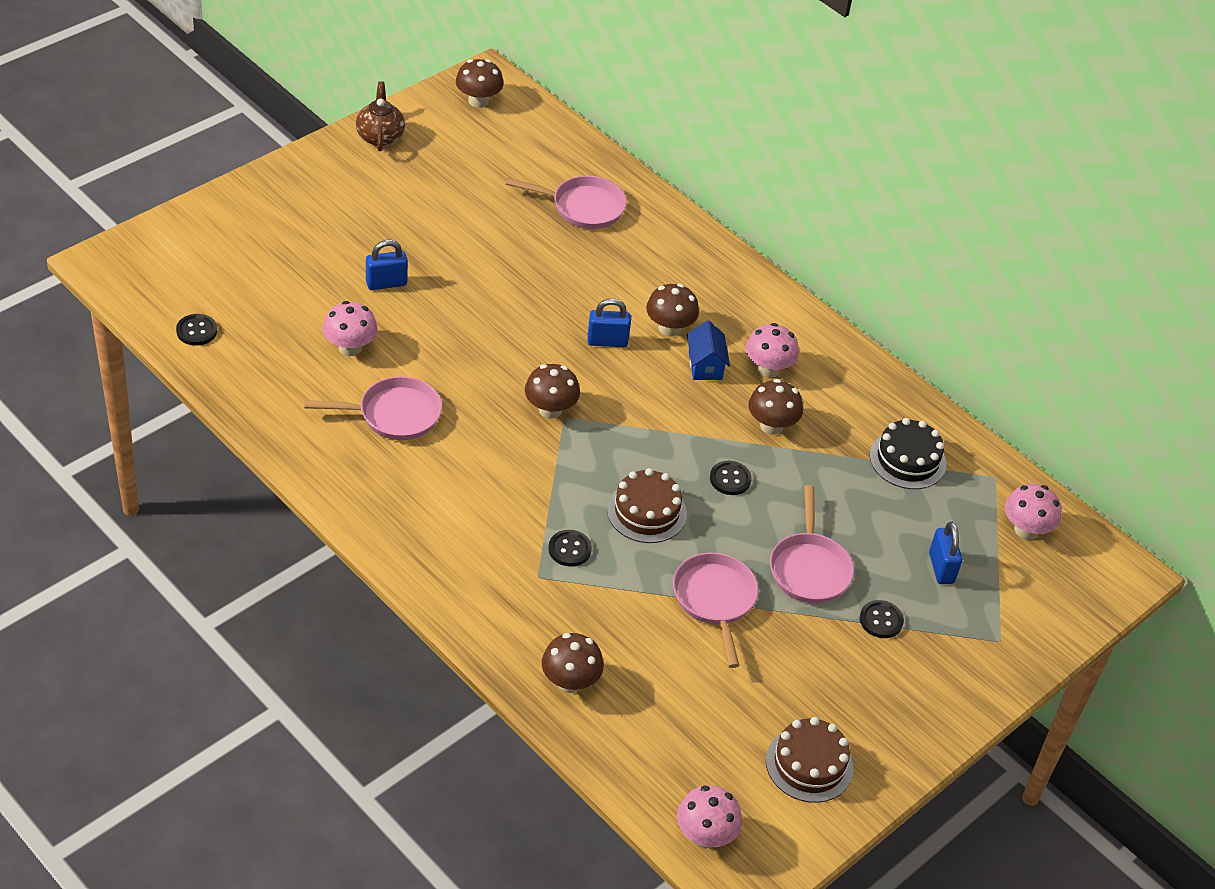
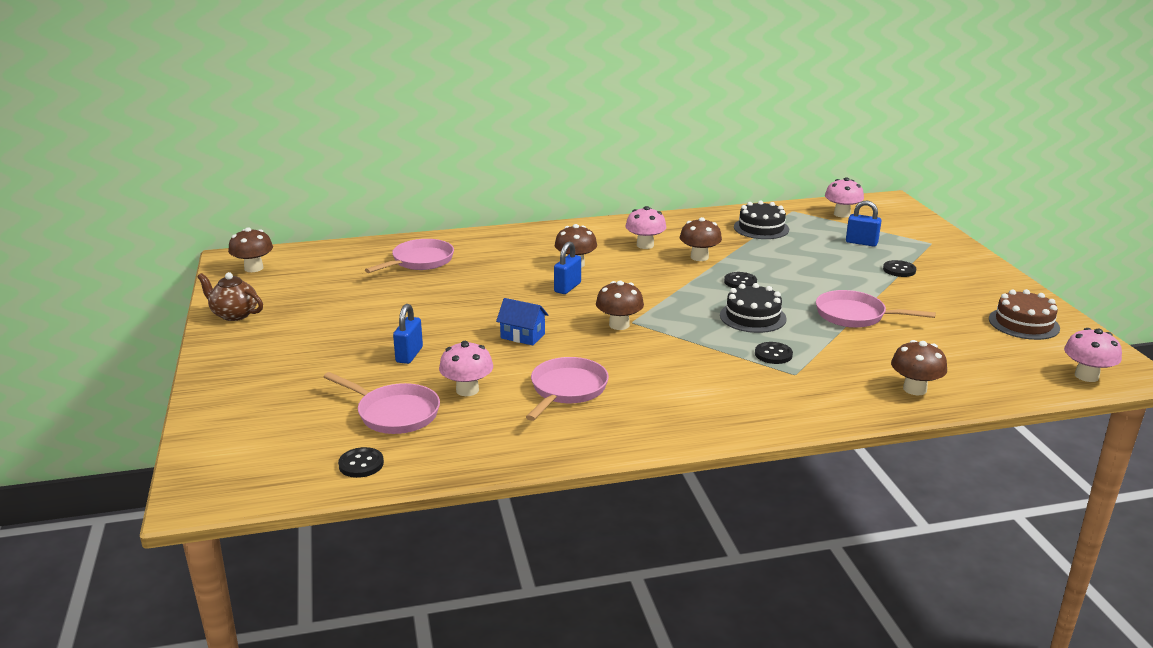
camera: 55 degrees left, 20 degrees down
brown cake [607,468,687,543] -> black cake [720,283,786,333]
blue house [687,320,730,380] -> blue house moved to [496,298,548,346]
pink pan [770,485,854,603] -> pink pan moved to [324,372,440,434]

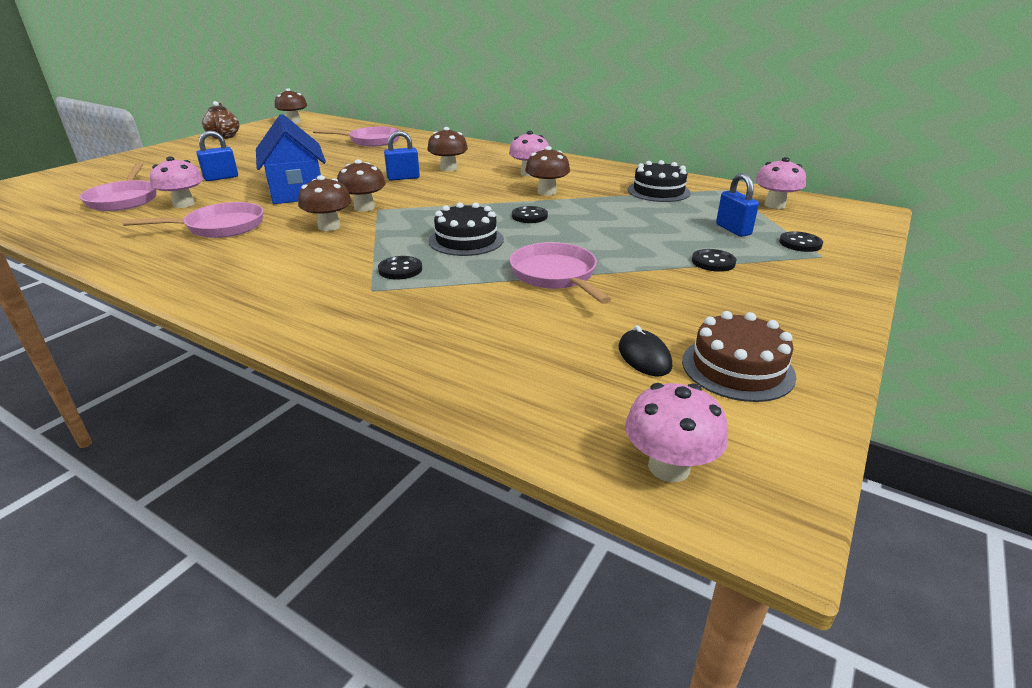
camera: 45 degrees right, 5 degrees up
black button [338,447,384,478] -> black button moved to [779,231,823,252]
blue house [496,298,548,346] -> blue house [256,114,326,204], size x1.94
brown mushroom [891,340,947,395] -> brown mushroom moved to [298,175,352,231]
none -> black mouse [619,325,672,377]

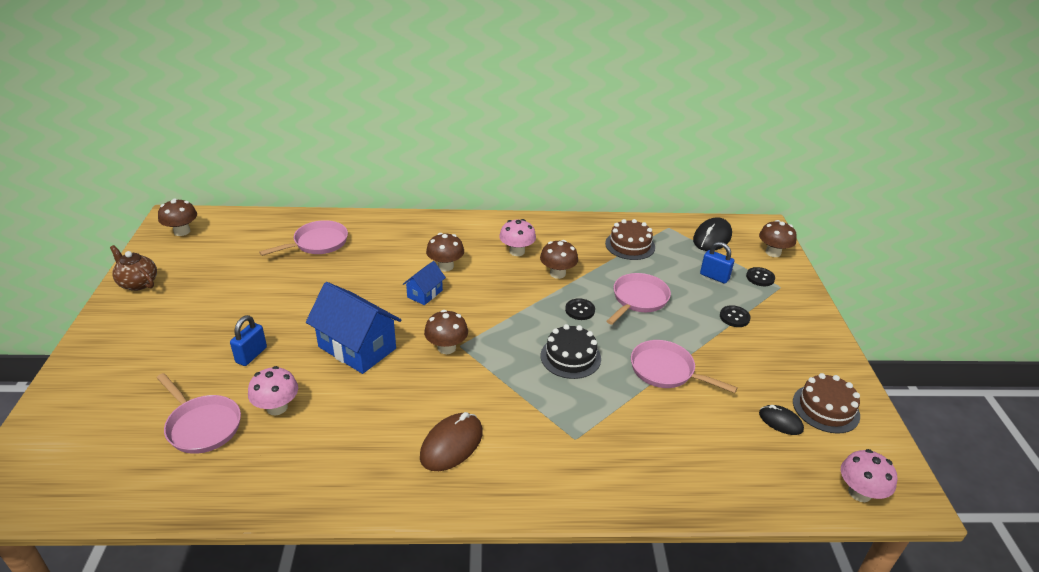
camera: 35 degrees left, 5 degrees up
pink pan [123,202,264,238] -> pink pan moved to [606,273,671,325]
brown mushroom [298,175,352,231] -> brown mushroom moved to [759,220,797,257]
black button [378,256,422,279] -> none
blue padlock [384,131,420,181] -> blue house [403,261,446,305]
black cake [628,160,691,202] -> brown cake [605,219,655,260]
pink mushroom [755,157,806,209] -> black mouse [693,217,732,251]
none -> brown mouse [420,412,483,471]

